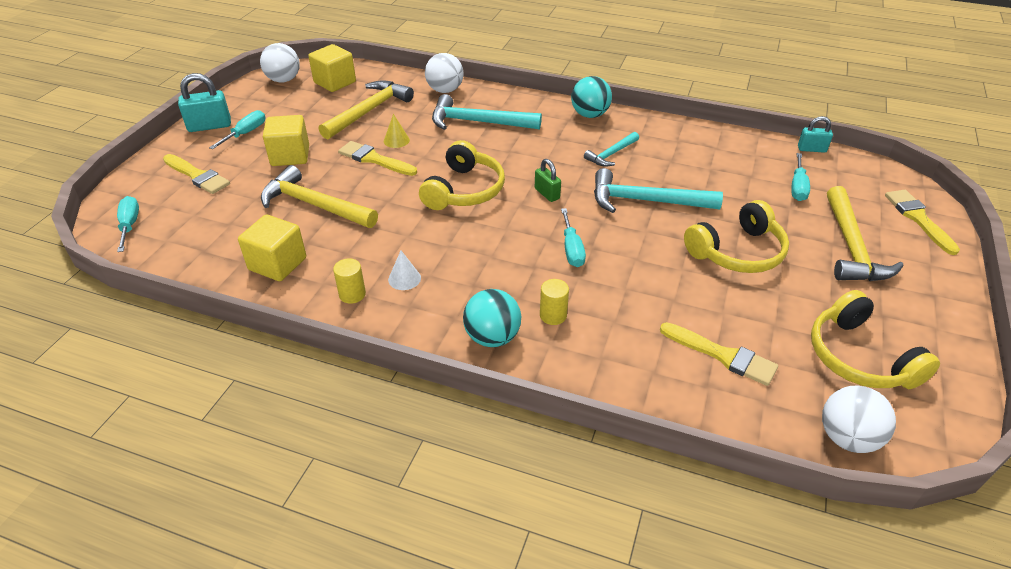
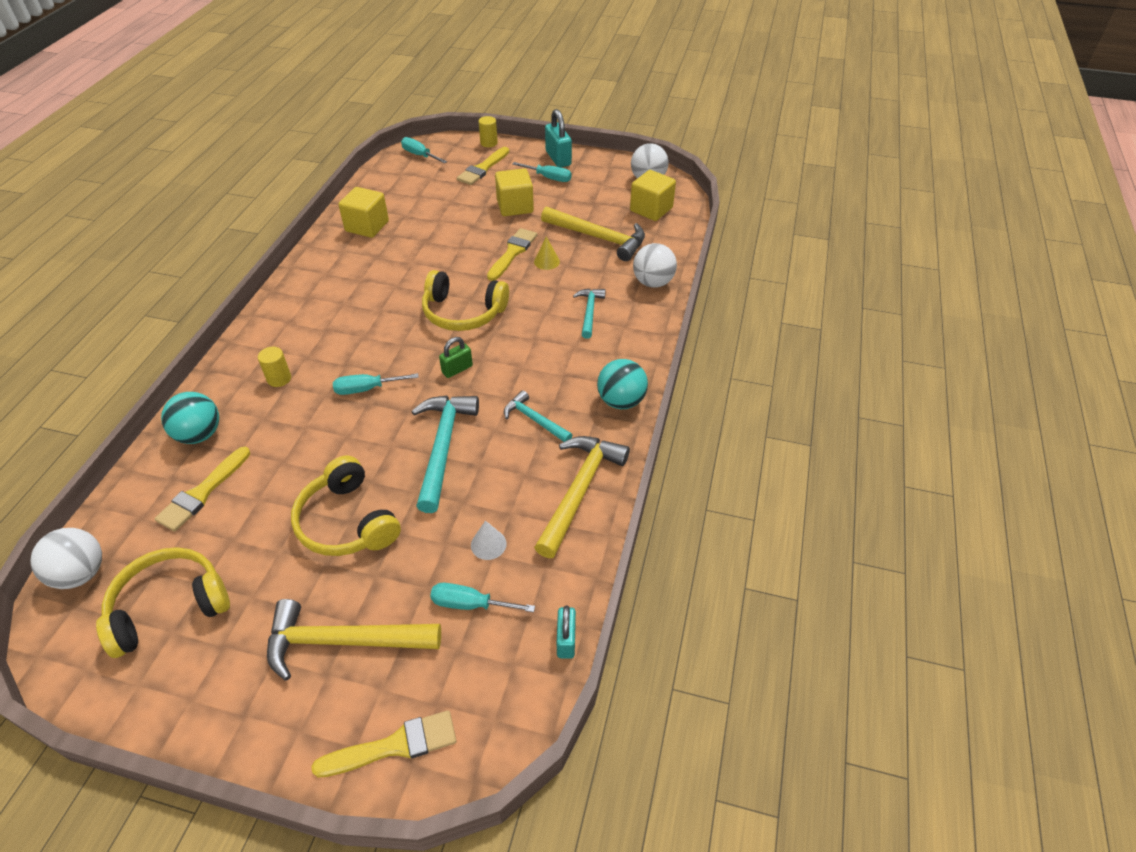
camera: 85 degrees right, 5 degrees up
turquoise screwdriver [117,196,139,252] -> turquoise screwdriver turned 120 degrees counterclockwise [401,137,447,164]
yellow hammer [261,165,378,228] -> yellow hammer moved to [534,436,630,558]
yellow cylinder [333,258,366,304] -> yellow cylinder moved to [479,116,498,147]
white cone [388,251,421,290] -> white cone moved to [471,520,507,560]
turquoise hammer [432,94,542,130] -> turquoise hammer [573,289,606,339], size x0.57
turquoise ball [463,289,521,347] -> turquoise ball moved to [161,392,219,444]

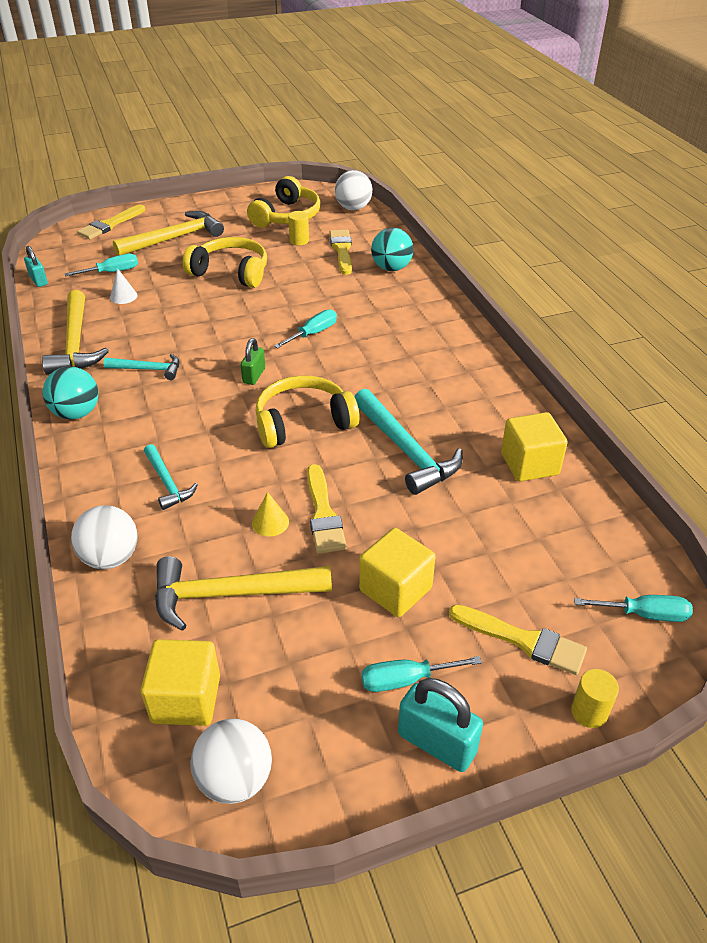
camera: 145 degrees right, 5 degrees down
yellow cylinder [258,347,291,387] -> yellow cylinder moved to [288,211,309,245]
turquoise hammer [411,396,479,513] -> turquoise hammer moved to [355,389,463,495]
yellow brush [457,147,509,185] -> yellow brush turned 120 degrees clockwise [449,604,587,675]

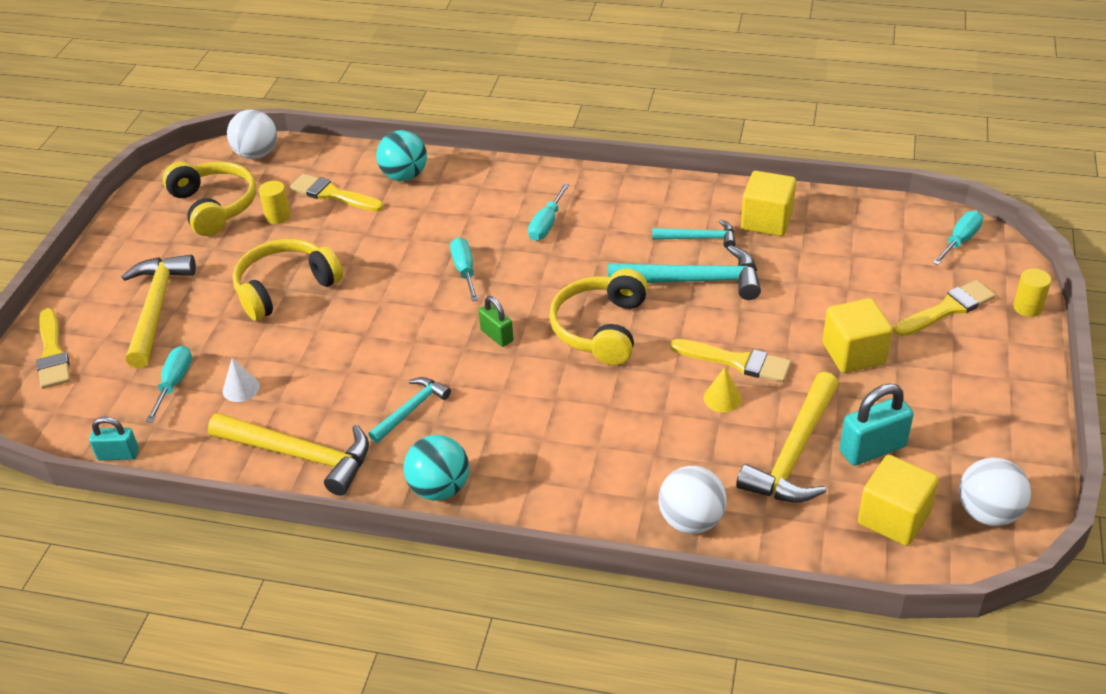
camera: 55 degrees left, 0 degrees up
turquoise hammer [144,444,198,510] -> turquoise hammer moved to [652,219,736,248]
turquoise screwdriver [361,656,482,692] -> turquoise screwdriver moved to [528,183,570,241]
turquoise padlock [398,678,483,772] -> turquoise padlock moved to [840,384,914,466]

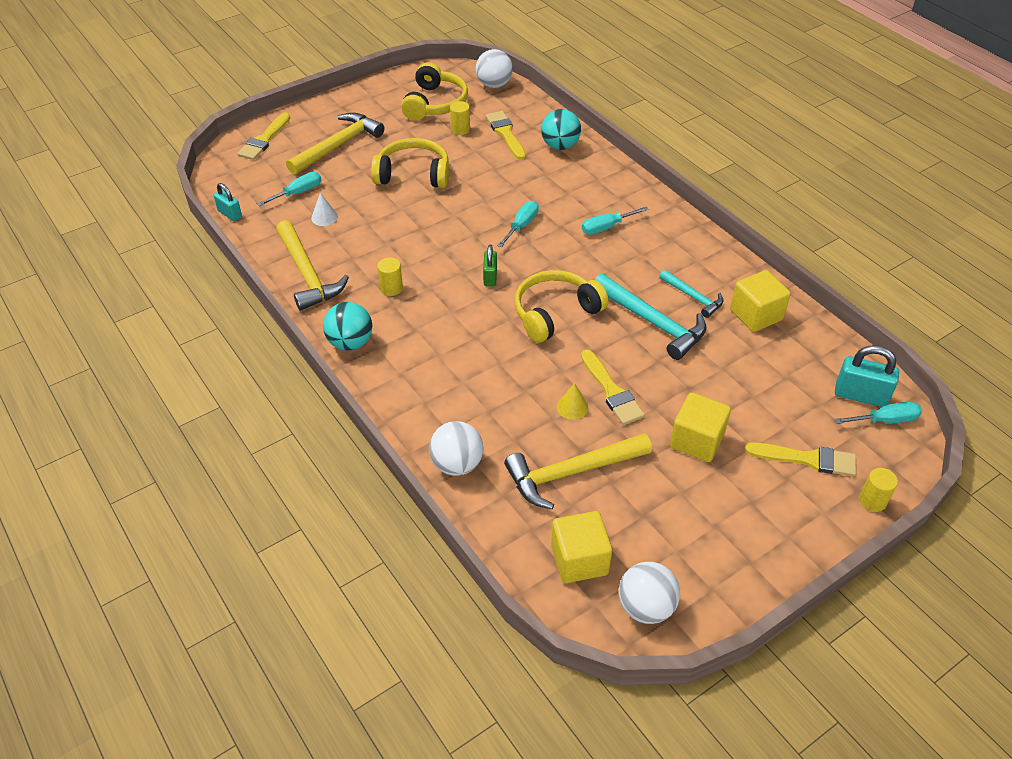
camera: 40 degrees right, 5 degrees up
turquoise hammer [368,377,451,443] -> yellow cylinder [377,257,403,296]
turquoise padlock [840,384,914,466] -> turquoise padlock moved to [835,345,899,407]

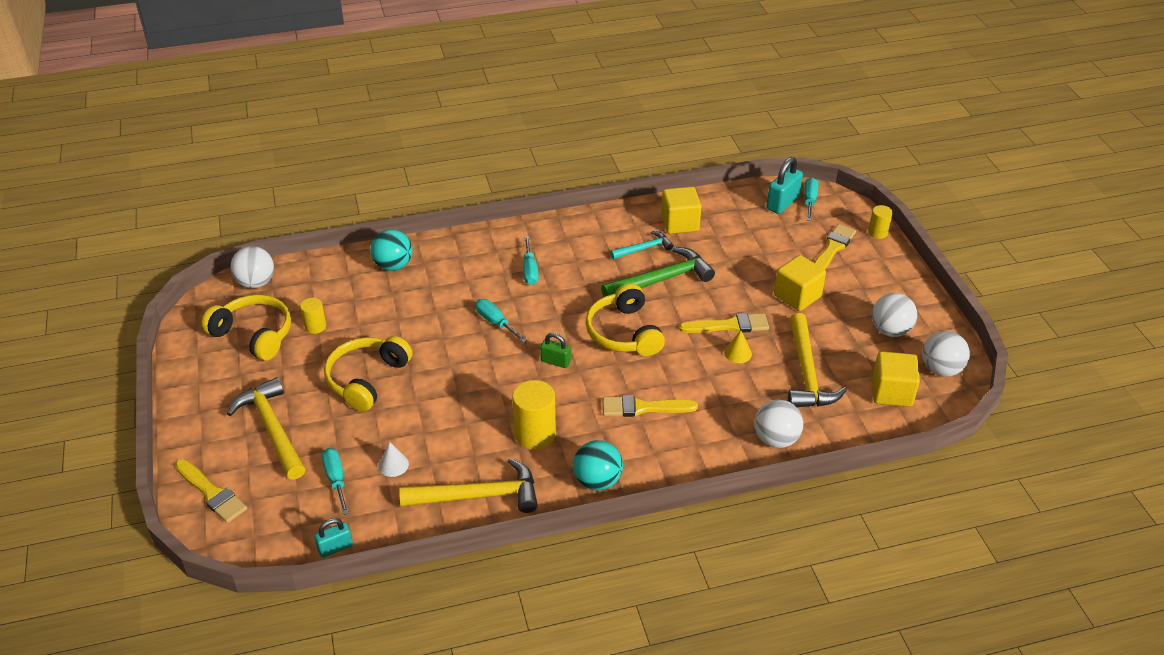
camera: 70 degrees left, 5 degrees down
yellow cylinder [377,257,403,296] -> yellow cylinder [512,380,556,450], size x1.76
yellow brush [486,111,526,160] -> yellow brush moved to [602,395,698,417]
turquoise hammer [594,274,706,360] -> green hammer [601,247,715,297]
none -> white ball [872,293,917,337]

